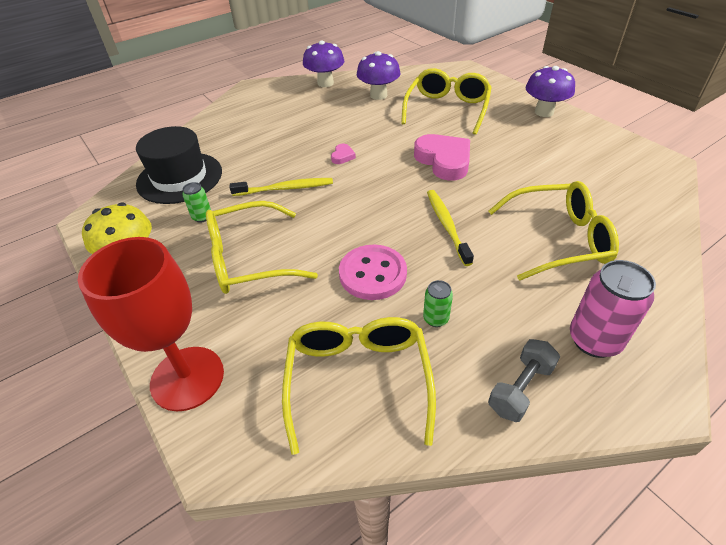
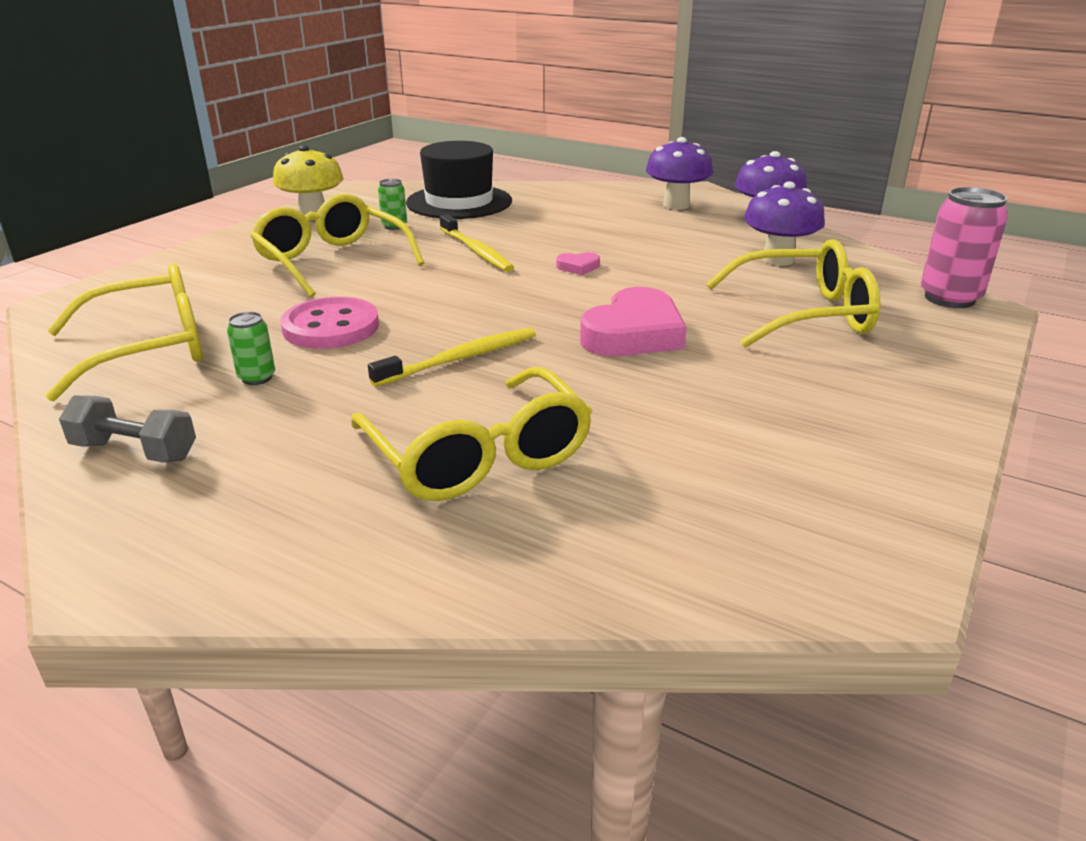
camera: 65 degrees right, 15 degrees down
red goblet [78,237,224,411] -> none
purple mushroom [525,66,575,117] -> purple mushroom moved to [646,137,713,210]
pink can [570,260,656,358] -> pink can moved to [921,187,1008,308]

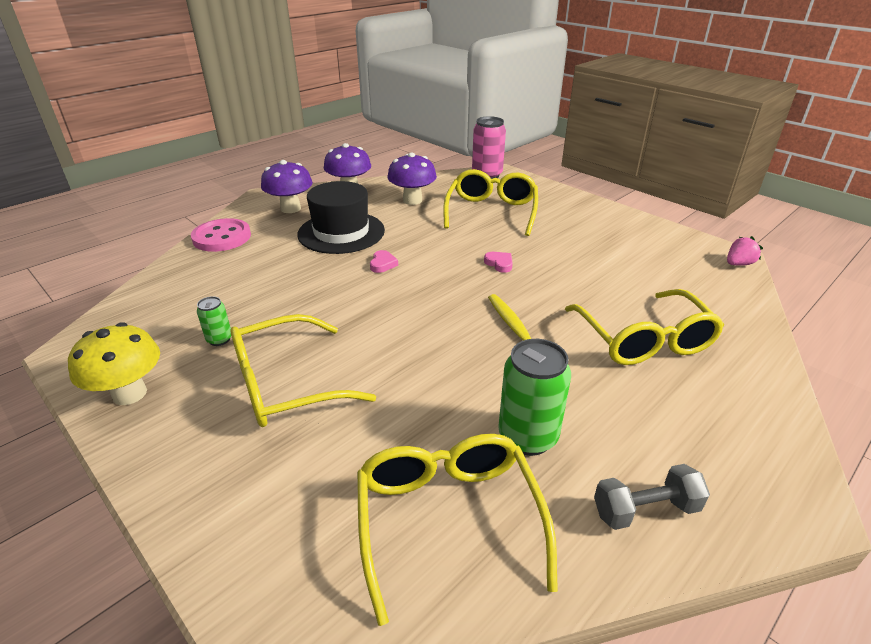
camera: 75 degrees left, 5 degrees up
grey dumbbell [59,395,196,463] -> grey dumbbell turned 45 degrees clockwise [594,464,710,530]
green can [227,312,275,385] -> green can [498,339,571,456], size x1.92
pink button [280,297,379,349] -> pink button moved to [191,218,251,252]
yellow glasses [351,367,592,501] -> yellow glasses turned 90 degrees clockwise [565,289,724,365]
black hat [406,141,512,219] -> black hat moved to [297,181,385,254]
yellow toothbrush [440,214,514,272] -> none
pink heart [580,287,687,356] -> pink heart [484,252,513,273], size x0.44
none -> pink strawberry [727,236,763,266]

